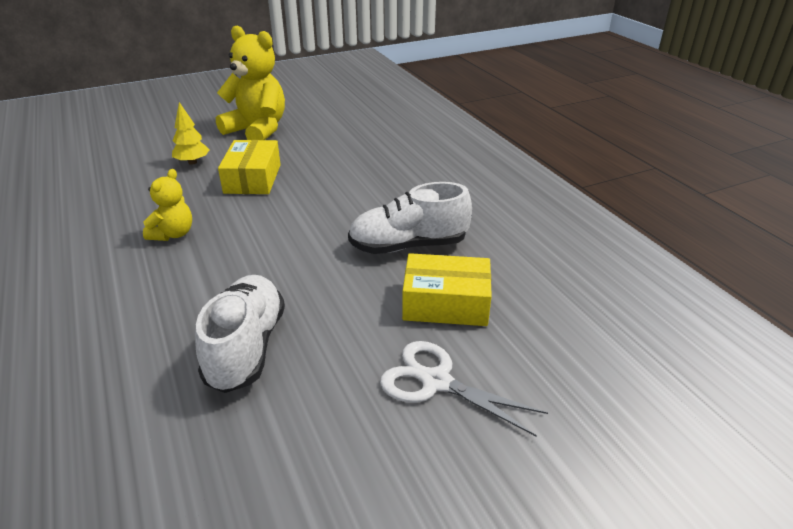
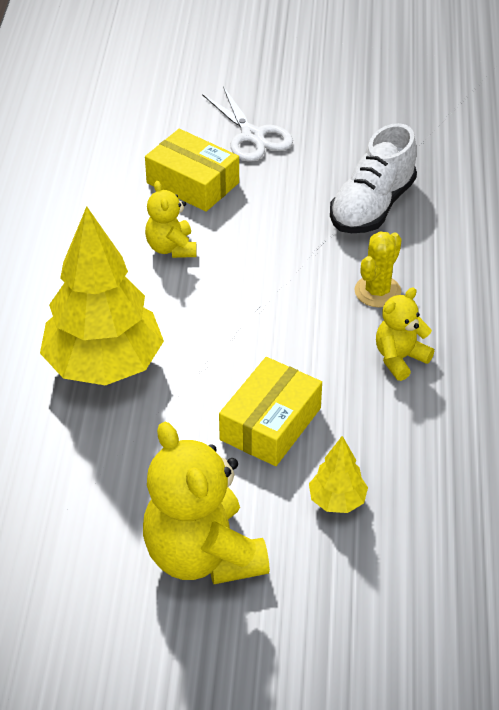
camera: 150 degrees left, 10 degrees up
white shoe [348,182,472,254] -> yellow teddy bear [145,181,197,258]
none -> yellow tree [40,206,164,385]
none -> yellow cactus [354,231,402,308]

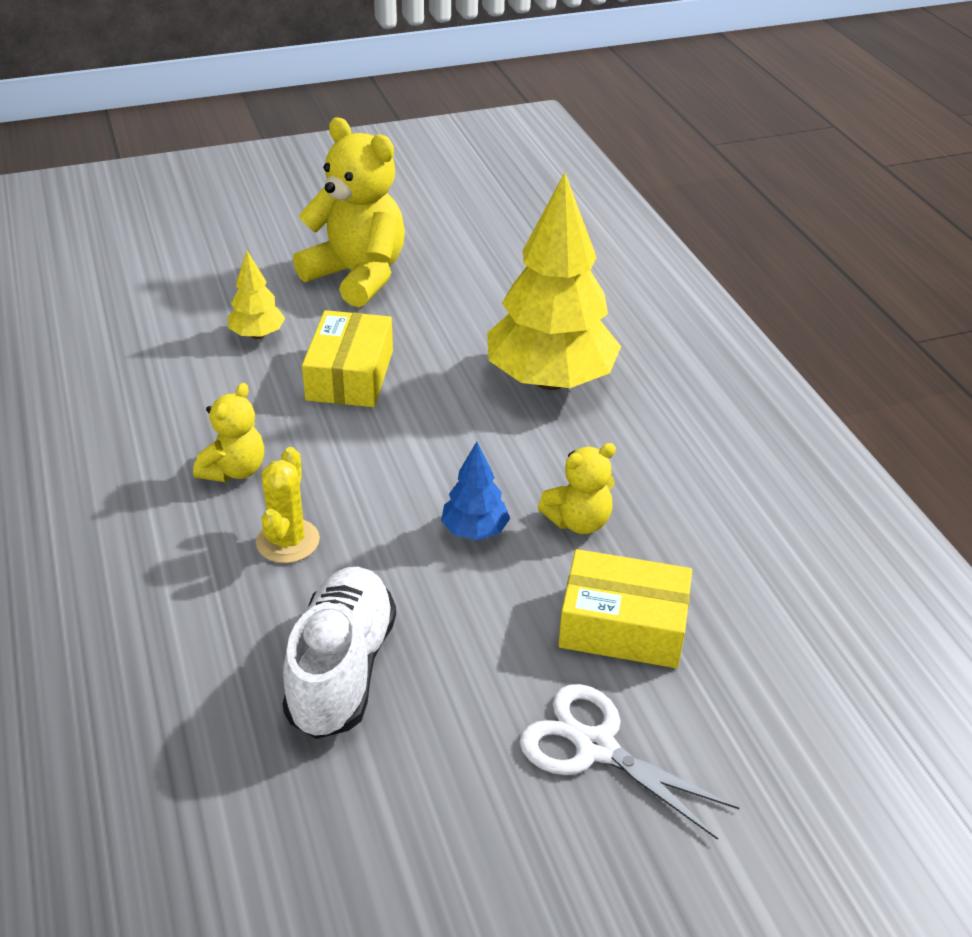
camera: 155 degrees right, 5 degrees down
yellow teddy bear [145,181,197,258] -> yellow teddy bear turned 105 degrees clockwise [538,443,616,534]
none -> blue tree [441,442,510,540]

